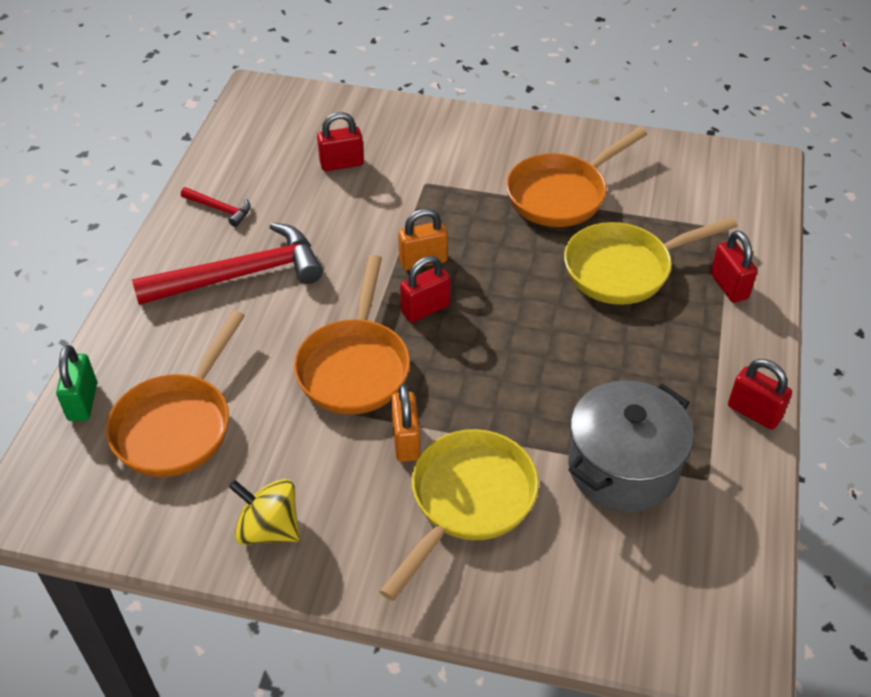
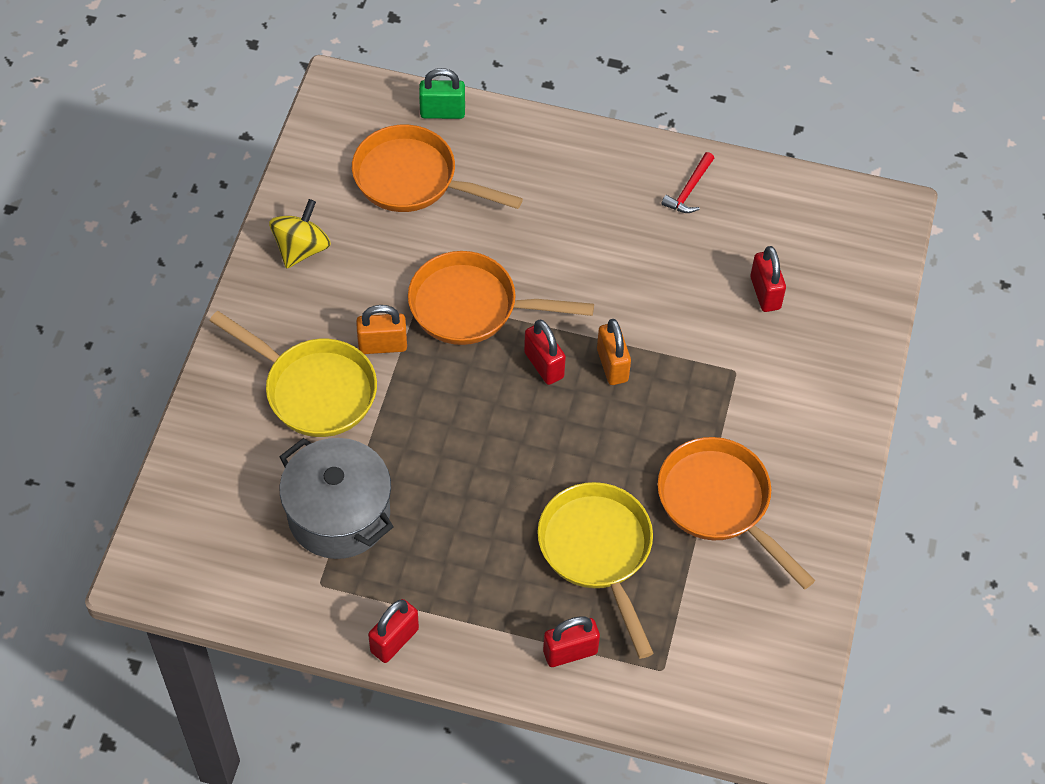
camera: 90 degrees right, 10 degrees up
red hammer [132,223,323,305] -> none

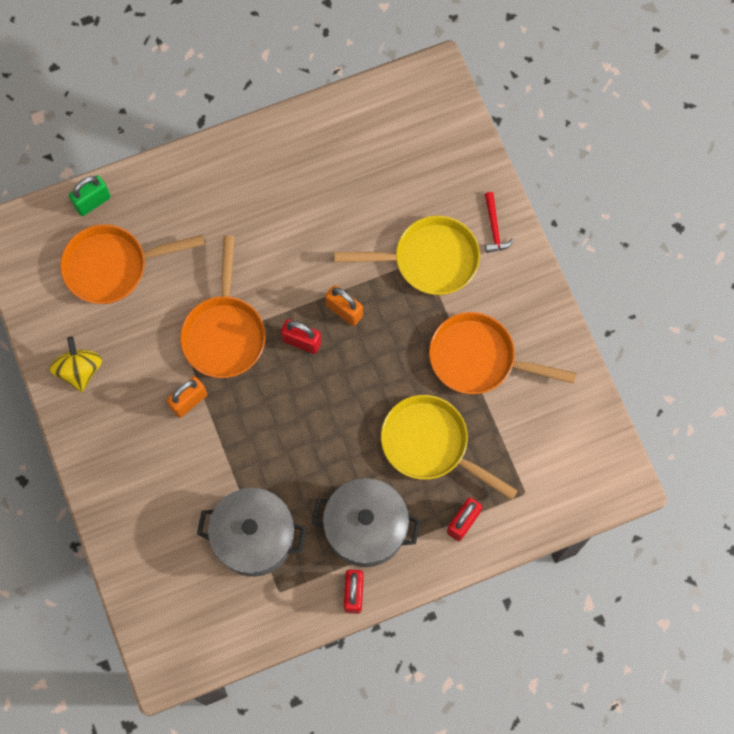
camera: 35 degrees left, 15 degrees up
yellow pan [209,311,377,437] -> yellow pan moved to [334,216,480,295]
orange pan [408,251,594,345] -> orange pan turned 60 degrees counterclockwise [180,235,266,378]
red hammer [661,152,714,213] -> red hammer moved to [485,192,514,253]
red padlock [750,246,786,312] -> none
none -> grey pot [312,478,421,567]

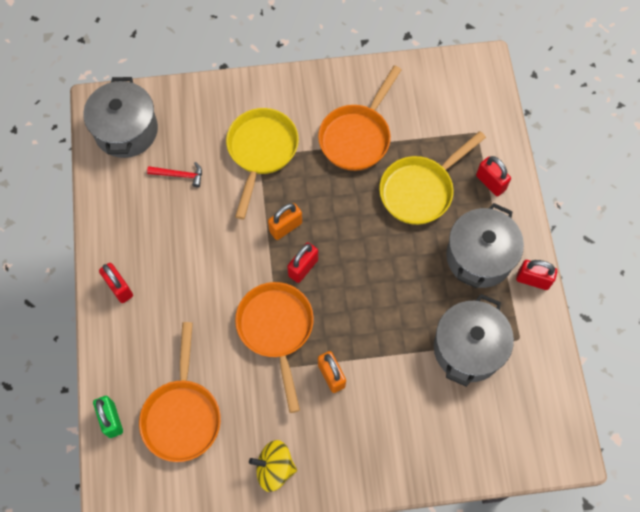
camera: 75 degrees left, 5 degrees down
orange pan [180,235,266,378] -> orange pan turned 120 degrees counterclockwise [235,282,314,413]
red hammer [485,192,514,253] -> red hammer moved to [147,162,202,187]
none -> grey pot [83,77,158,158]
none -> red padlock [99,263,133,303]

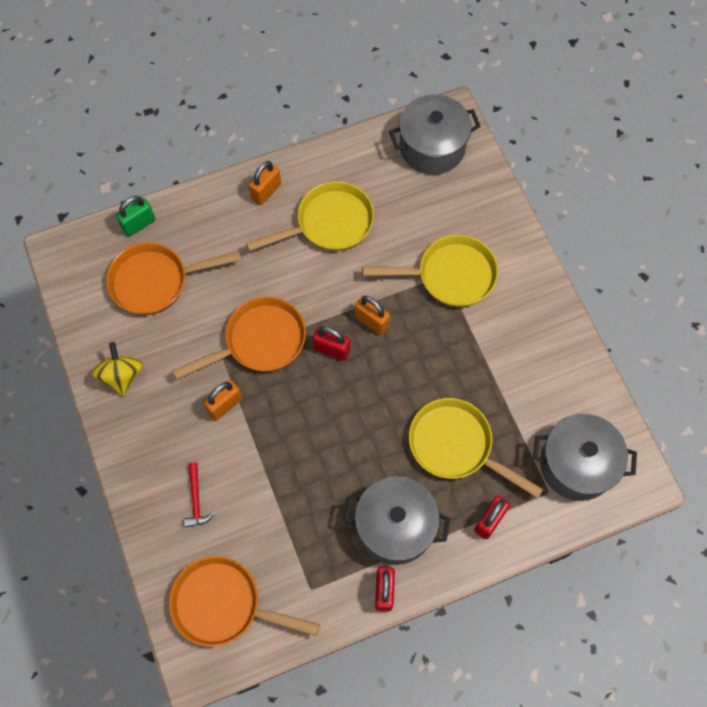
camera: 75 degrees right, 0 degrees up
red padlock [99,263,133,303] -> orange padlock [249,161,281,205]
red hammer [147,162,202,187] -> red hammer moved to [184,462,214,527]
orange pan [318,65,402,171] -> orange pan moved to [169,556,320,647]
grey pot [434,294,514,387] -> grey pot moved to [533,414,637,501]
none -> yellow pan [246,181,374,251]

